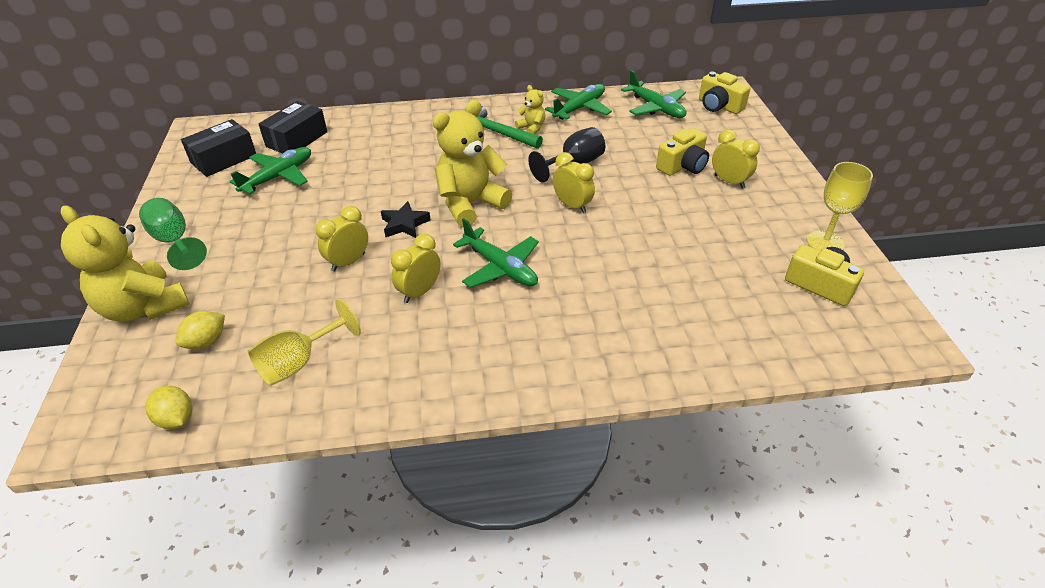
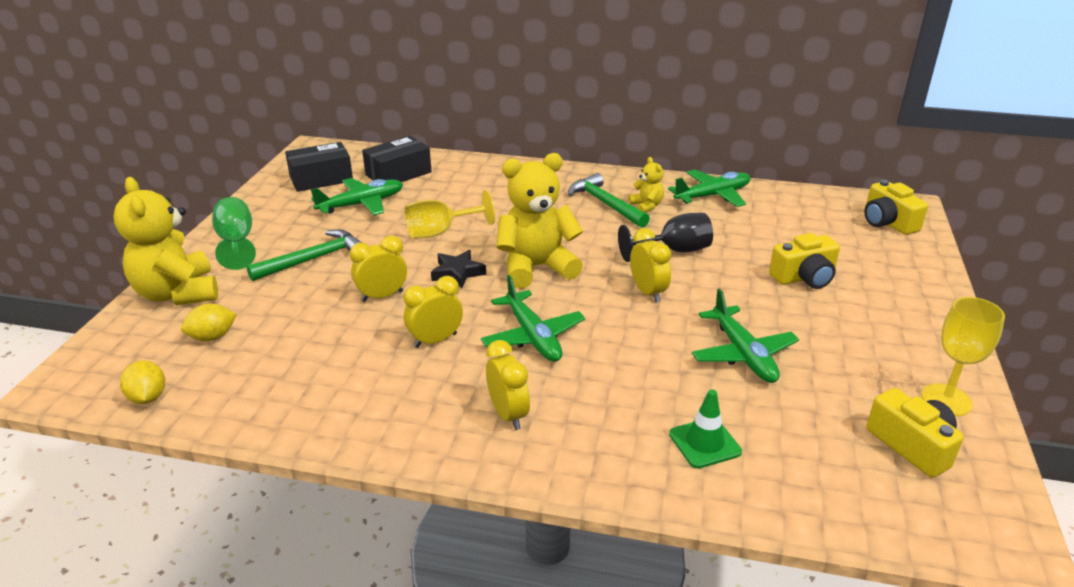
camera: 20 degrees right, 10 degrees down
yellow goblet [248,299,361,386] -> yellow goblet moved to [405,190,495,239]
green plane [621,70,686,118] -> green plane moved to [692,288,799,383]
yellow clock [712,130,760,189] -> yellow clock moved to [486,340,530,430]
none -> green hammer [247,230,362,281]
none -> green traffic cone [669,389,742,468]

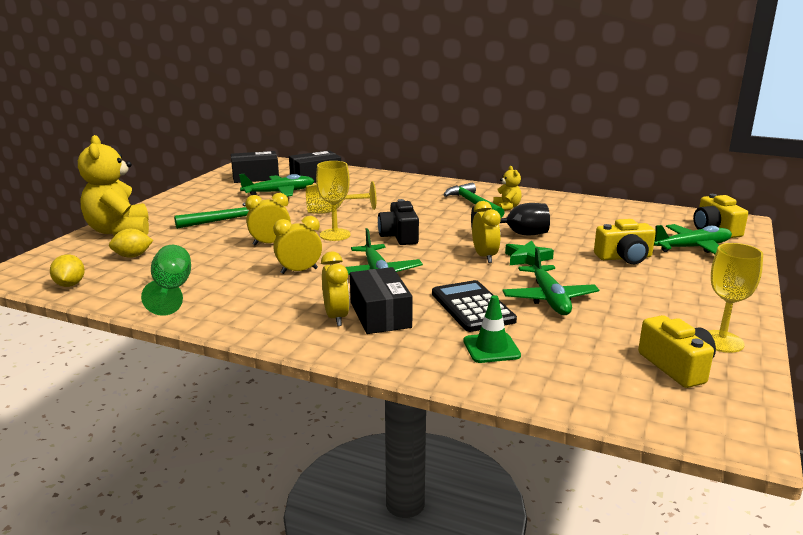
camera: 10 degrees right, 10 degrees down
green goblet [212,197,256,270] -> green goblet moved to [141,245,191,316]
black star [431,250,486,288] -> yellow goblet [316,161,351,241]
yellow teddy bear [496,153,583,289] -> black camera [378,199,419,245]
green plane [668,170,750,207] -> green plane moved to [654,224,732,254]
none -> black box [350,267,413,334]
none -> black calculator [432,280,517,332]
none -> green star [505,241,554,266]

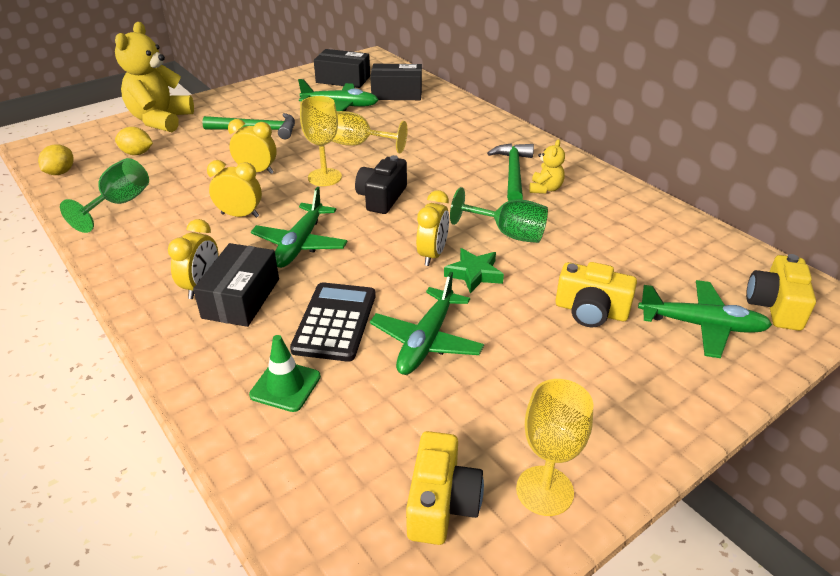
camera: 30 degrees right, 15 degrees up
black goblet [471,203,550,235] -> green goblet [450,187,548,243]

